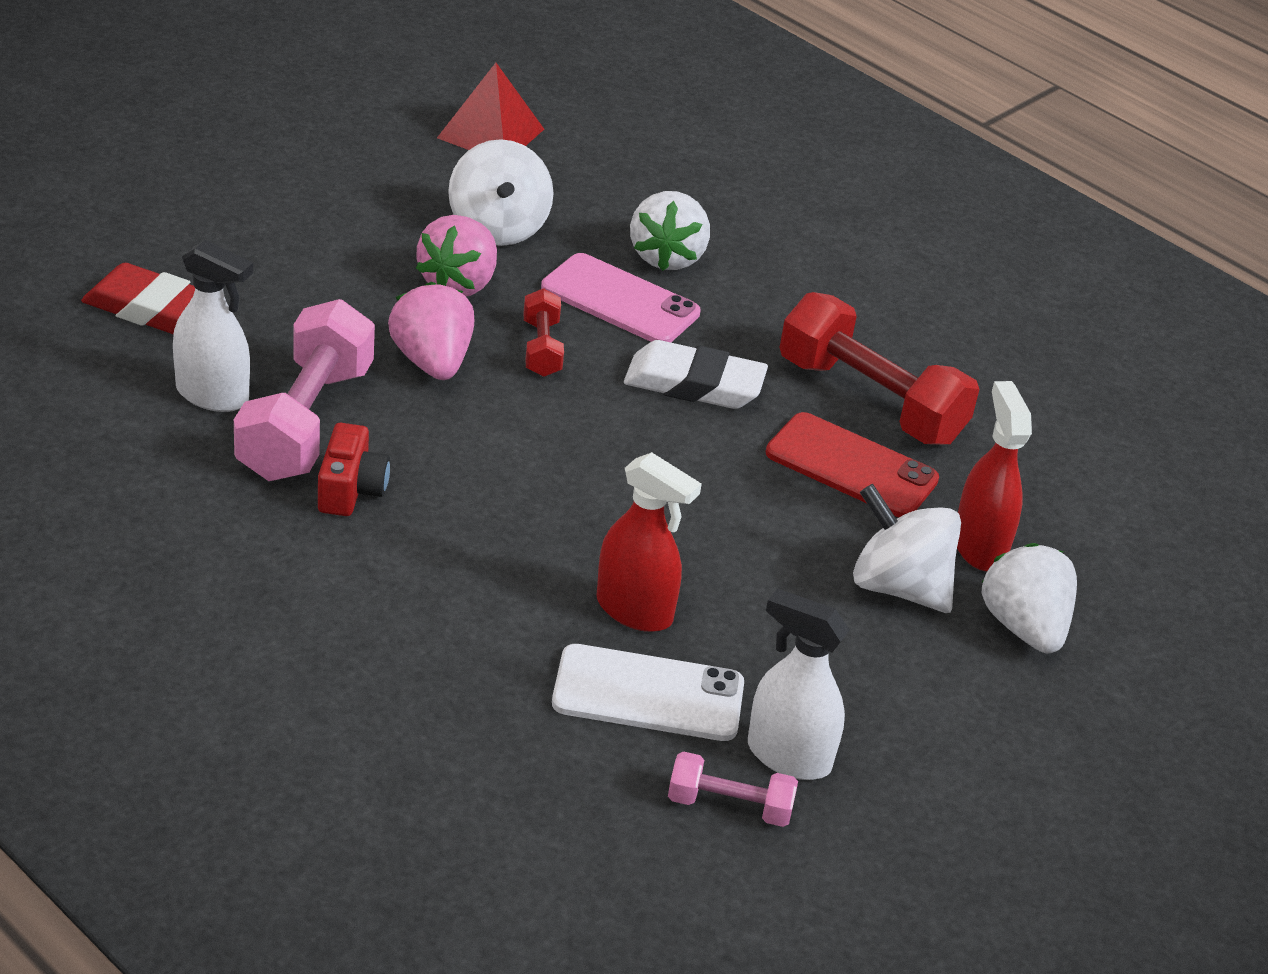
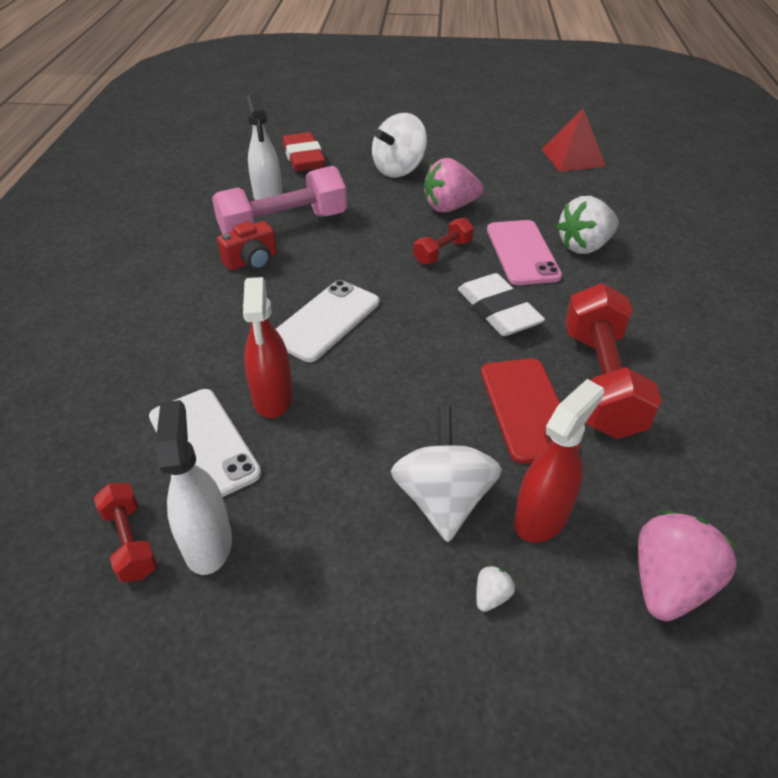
camera: 55 degrees right, 5 degrees up
pink strawberry [388,282,474,380] -> pink strawberry moved to [638,511,737,621]
white spinning top [448,139,554,246] -> white spinning top moved to [372,113,427,177]
pink dumbbell [668,751,798,827] -> red dumbbell [94,483,158,582]
white strawberry [981,543,1077,653] -> white strawberry [476,565,515,612], size x0.43
none -> white phone [276,280,379,362]

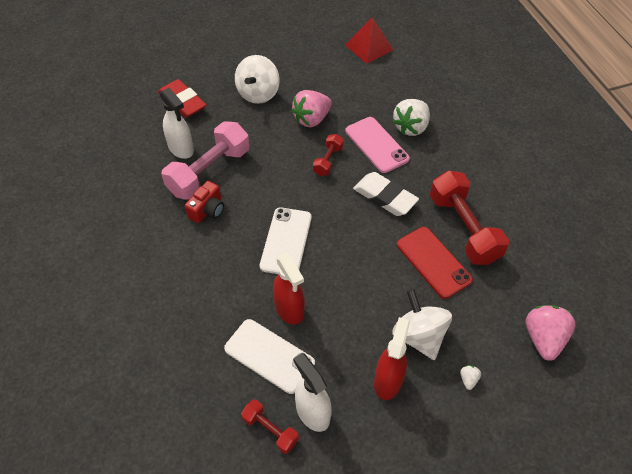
camera: 25 degrees left, 10 degrees up
red spray bottle [514,379,604,543] -> red spray bottle moved to [374,317,410,400]

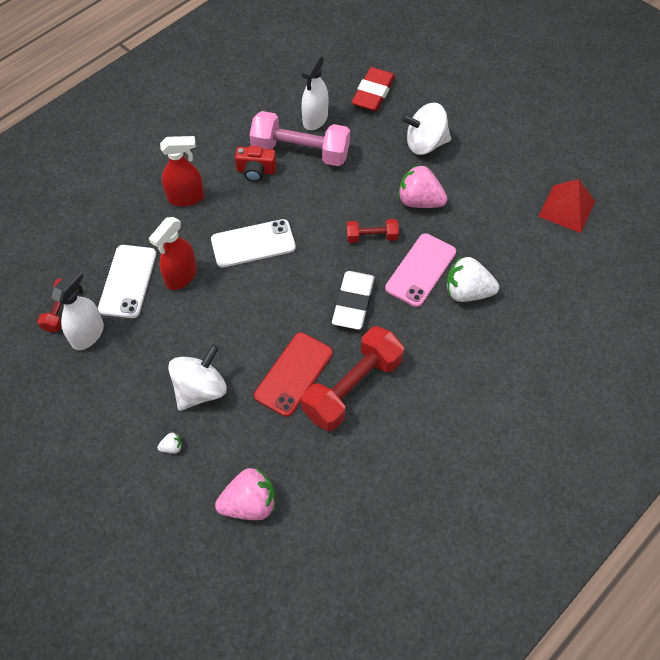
camera: 65 degrees right, 5 degrees up
red spray bottle [374,317,410,400] -> red spray bottle moved to [160,136,204,206]

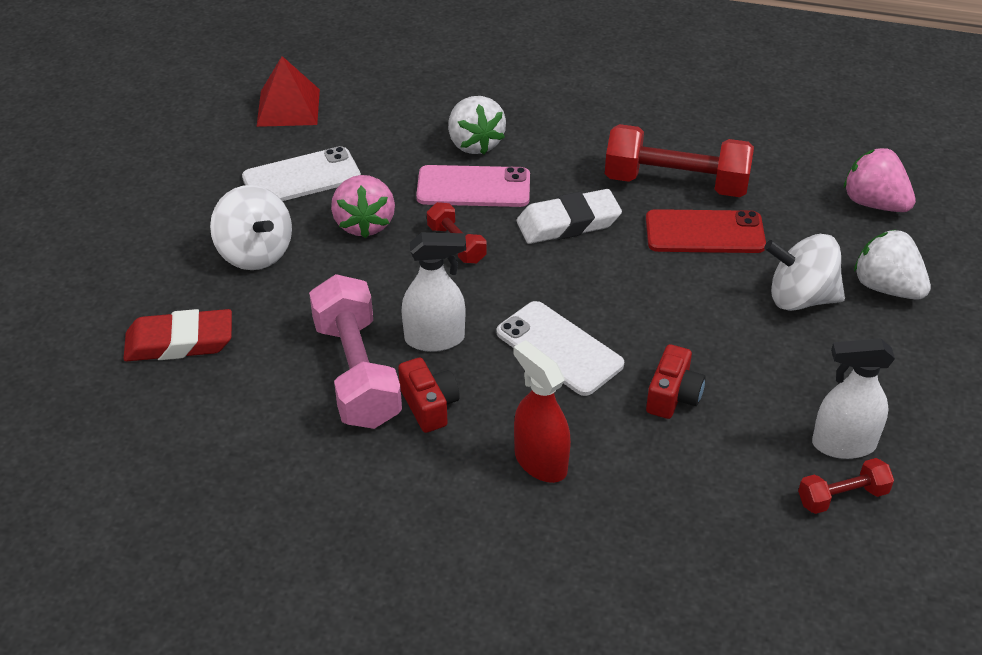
camera: 120 degrees left, 15 degrees down
white phone [98,245,156,318] -> white phone moved to [242,146,361,201]
red spray bottle [149,217,197,290] -> red camera [646,344,706,419]
white strawberry [157,433,182,454] -> white strawberry [854,229,931,300], size x2.35
white spray bottle [301,54,328,130] -> white spray bottle moved to [401,232,466,352]

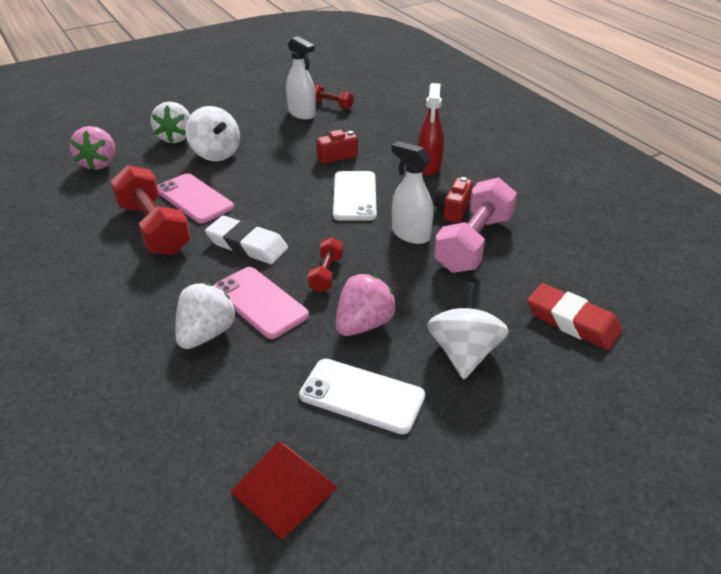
camera: 135 degrees left, 5 degrees down
red phone [646,209,766,253] -> pink phone [157,173,234,223]

